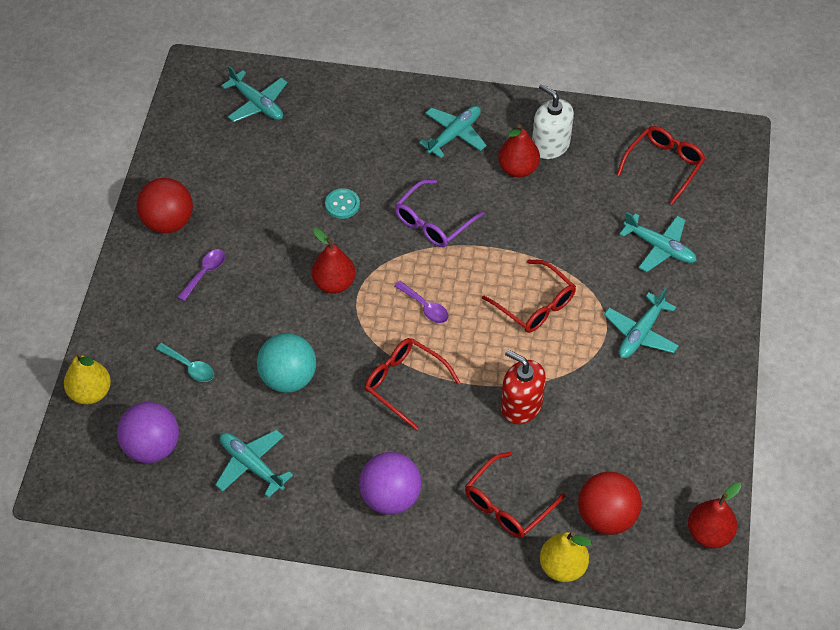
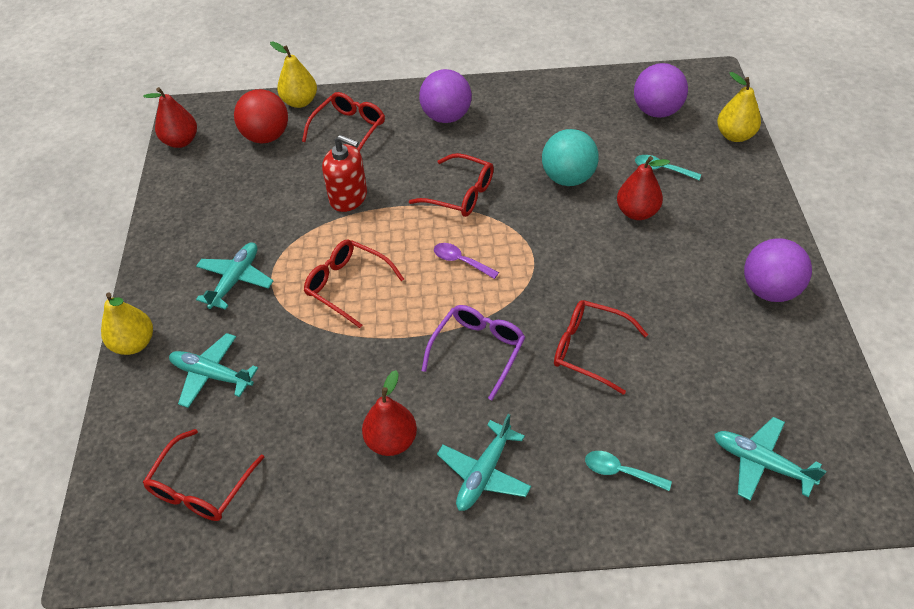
camera: 170 degrees right, 5 degrees down
red ball [137,178,193,233] -> purple ball [744,238,812,302]
purple spoon [178,249,225,301] -> none
turquoise plane [215,430,293,498] -> none
red pear [312,228,356,294] -> red pear moved to [617,156,670,220]
turquoise button [325,188,360,219] -> red glasses [554,300,648,395]
white soap dispenser [532,84,574,159] -> none
none -> yellow pear [101,292,153,355]
none -> turquoise spoon [585,451,672,491]

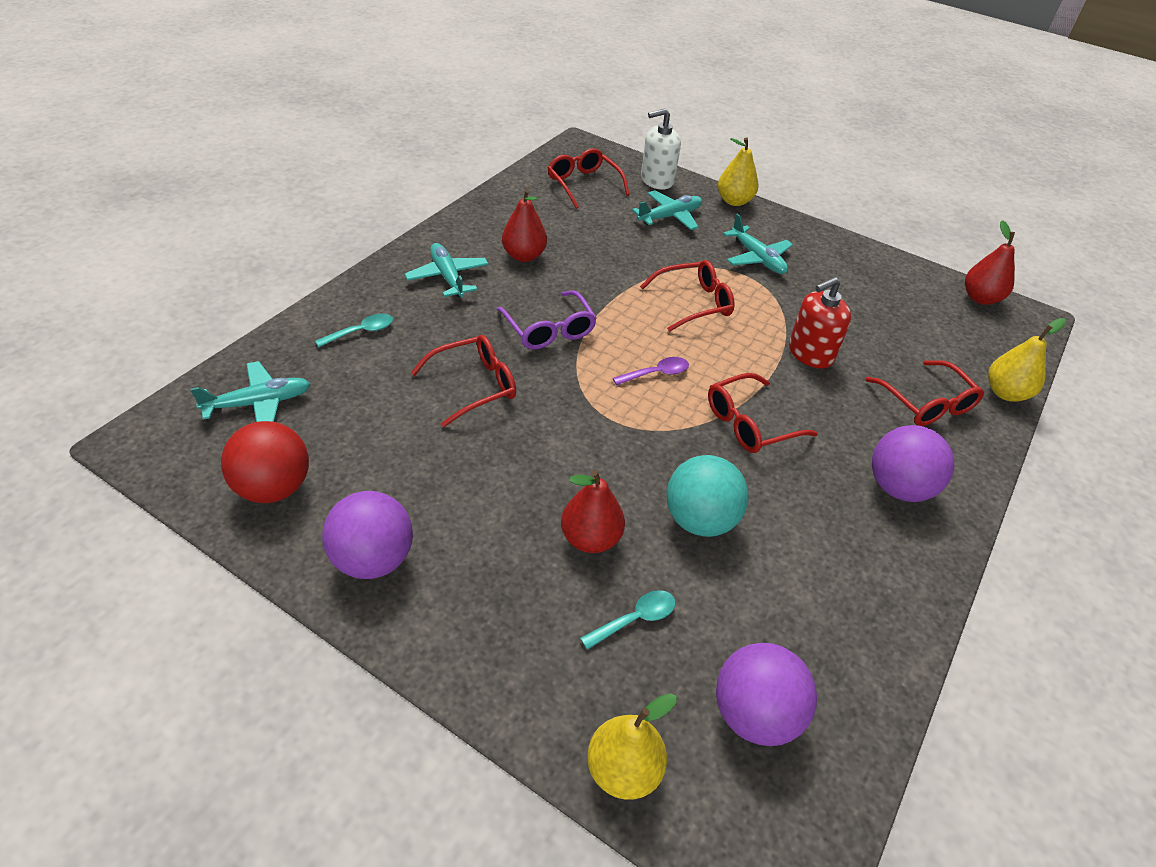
camera: 120 degrees right, 5 degrees down
red ball [234,89,288,143] -> red ball moved to [221,421,309,503]
none -> white soap dispenser [641,108,681,189]

